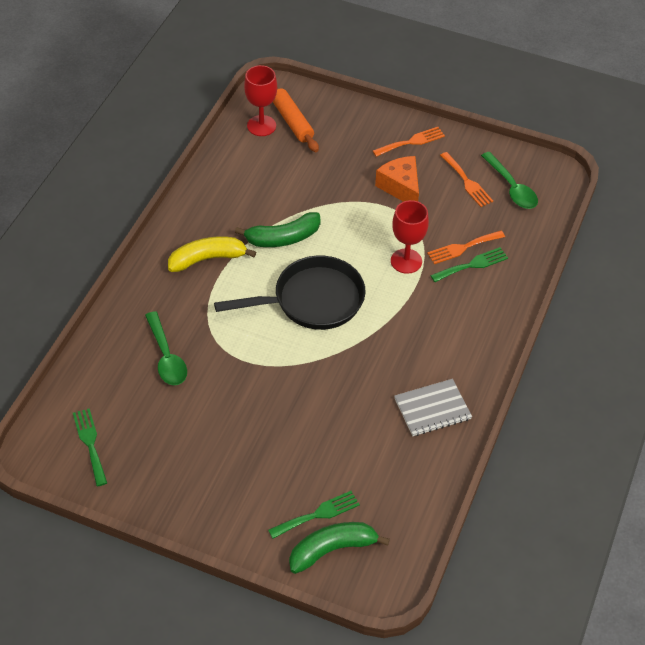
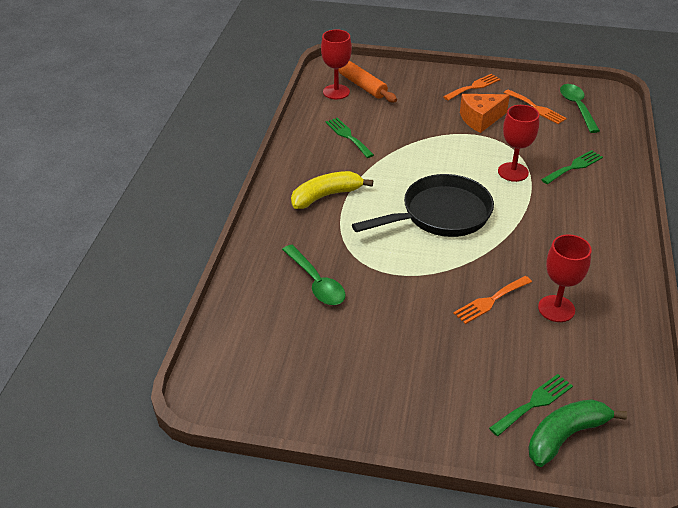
camera: 10 degrees left, 10 degrees down
green fork [73,408,107,486] -> green fork moved to [325,118,374,158]
green banana [235,212,321,247] -> none
orange cheese [375,156,419,202] -> orange cheese turned 75 degrees counterclockwise [460,94,510,133]
grey notebook [394,379,472,436] -> none
orange fork [427,230,505,264] -> orange fork moved to [453,276,532,324]
green spoon [481,152,538,209] -> green spoon turned 150 degrees counterclockwise [560,84,600,133]
none -> red goblet [538,234,592,322]

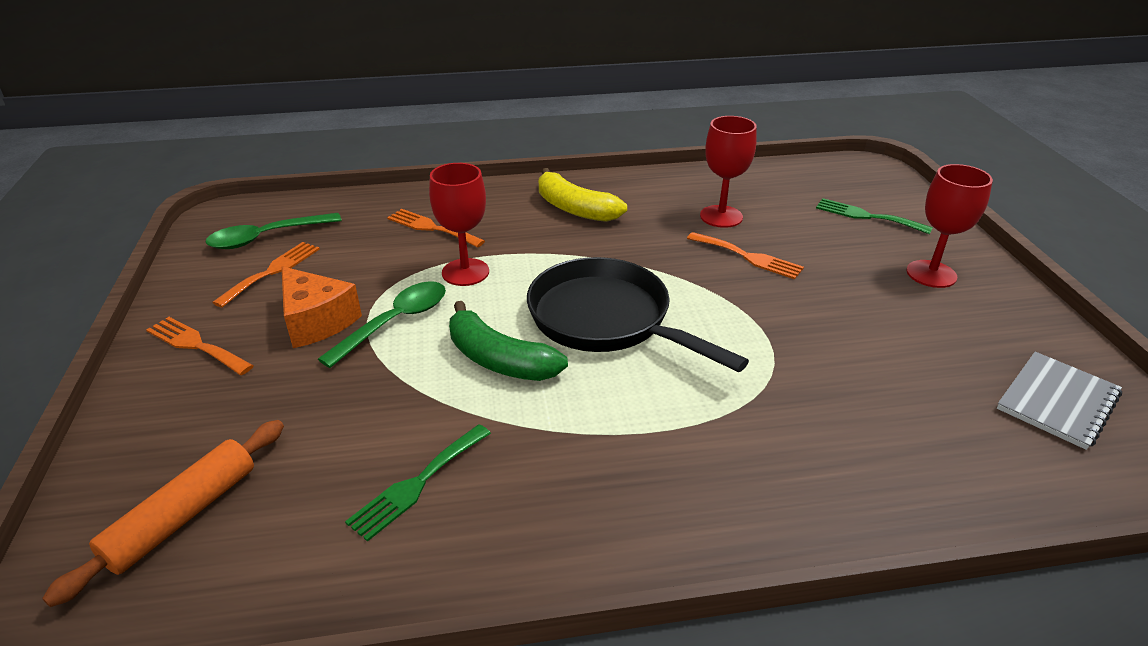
camera: 110 degrees left, 5 degrees down
green spoon [282,245,346,305] -> green spoon moved to [318,281,446,368]
yellow banana [291,171,373,209] -> yellow banana moved to [539,168,627,222]
red goblet [321,29,352,99] -> red goblet moved to [906,164,993,288]
green banana [528,399,627,467] -> green banana moved to [449,301,568,381]
green fork [541,150,603,184] -> orange fork [387,209,485,248]
none -> grey notebook [997,352,1122,450]

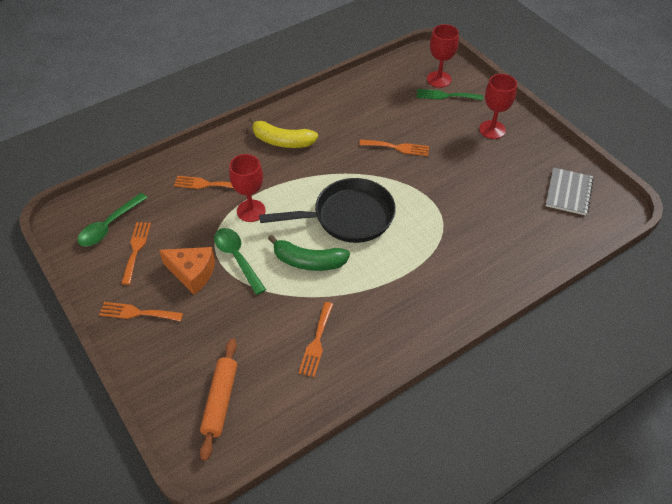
camera: 25 degrees left, 15 degrees up
green spoon [318,281,446,368] -> green spoon turned 45 degrees counterclockwise [214,228,266,295]
green fork [345,424,491,542] -> orange fork [299,302,334,377]
black pan [527,257,749,372] -> black pan turned 150 degrees clockwise [259,178,396,243]
red goblet [700,116,757,228] -> red goblet moved to [427,24,459,88]

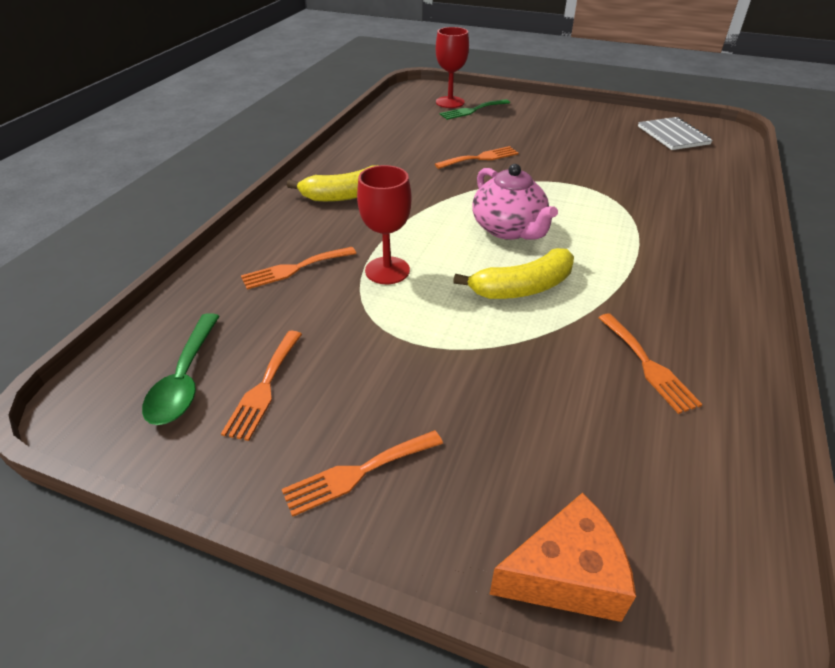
camera: 35 degrees left, 10 degrees down
orange fork [121,222,151,285] -> orange fork turned 135 degrees counterclockwise [221,331,302,441]
orange cheese [159,247,215,295] -> orange cheese moved to [489,492,636,622]
orange rolling pin [200,338,237,461] -> none
green spoon [214,228,266,295] -> none
black pan [259,178,396,243] -> pink teapot [472,164,558,240]
green banana [268,235,350,271] -> yellow banana [453,248,574,299]
red goblet [479,74,517,139] -> none

